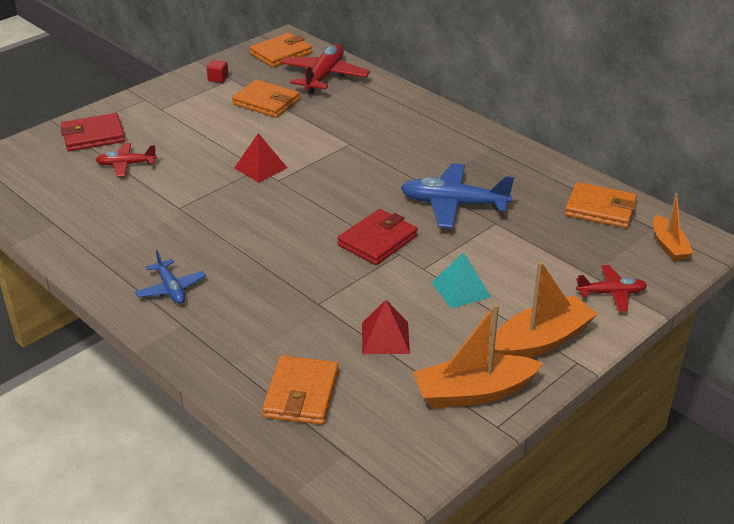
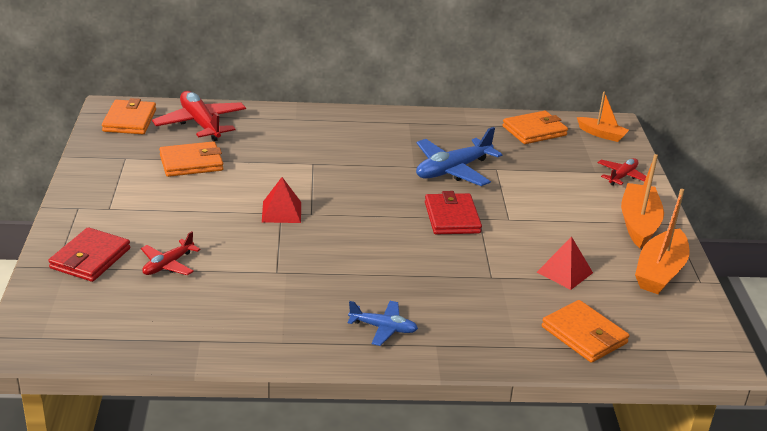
camera: 50 degrees left, 5 degrees down
red cube [207,60,229,83] -> none
turquoise pyramid [431,252,491,309] -> none

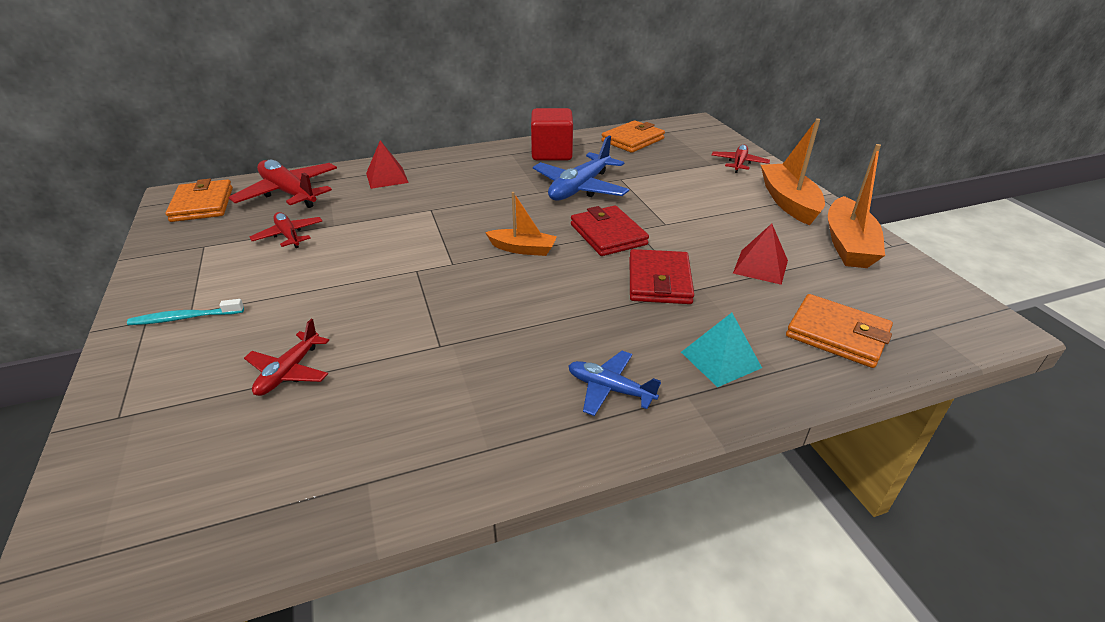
camera: 15 degrees left, 5 degrees up
red wallet [49,227,130,282] -> red wallet moved to [630,249,694,304]
orange wallet [159,141,224,177] -> red plane [250,212,322,248]
red pyramid [262,177,301,223] -> red pyramid moved to [366,140,409,189]
blue plane [347,301,418,346] -> blue plane turned 150 degrees counterclockwise [568,351,661,416]
orange boat [577,91,629,142] -> orange boat moved to [485,192,557,256]
none -> turquoise toothbrush [127,299,244,325]
none -> red cube [531,108,573,160]
none -> turquoise pyramid [681,313,762,387]

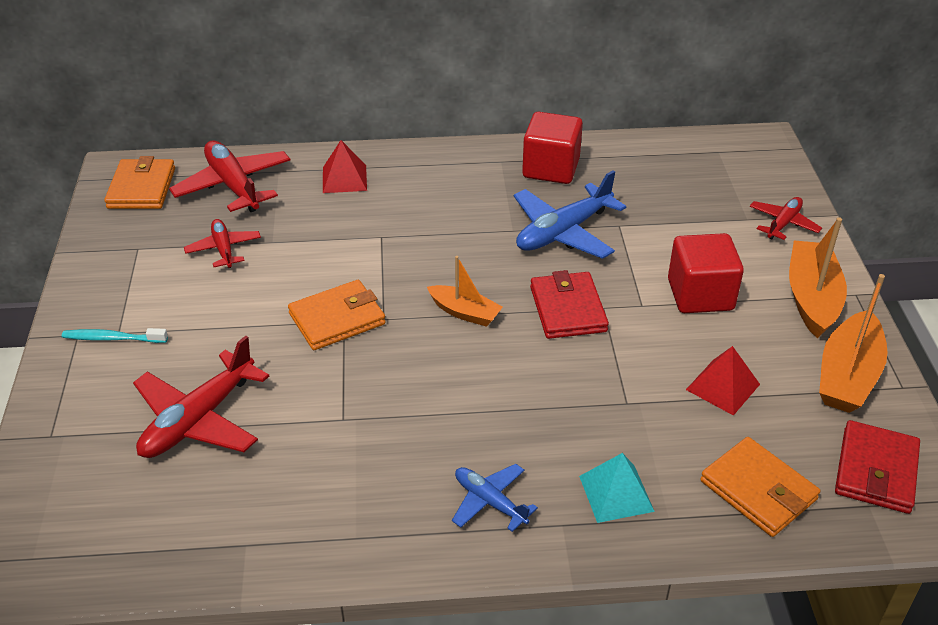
camera: 15 degrees right, 5 degrees up
red plane [244,319,329,396] -> red plane [133,336,269,458], size x1.73
orange wallet [601,120,665,153] -> orange wallet moved to [288,280,386,350]
red wallet [630,249,694,304] -> red wallet moved to [835,420,920,514]
none -> red cube [668,233,744,313]

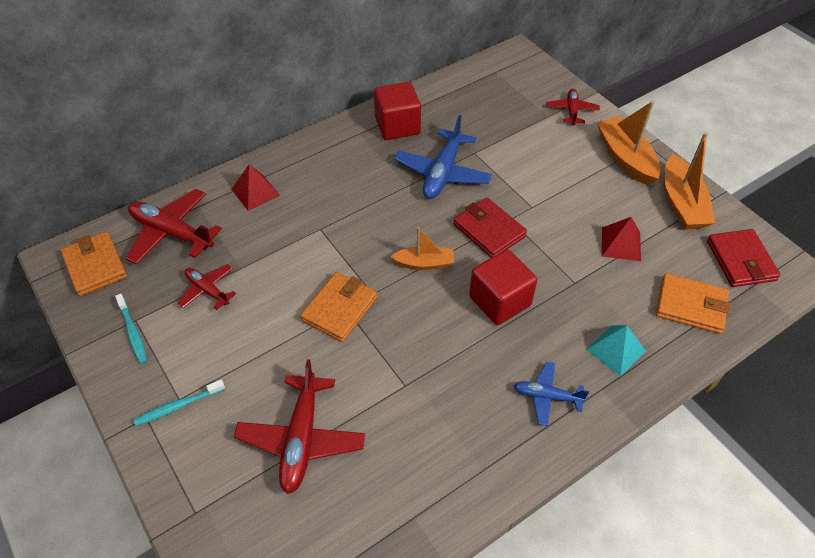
camera: 30 degrees left, 10 degrees up
red cube [668,233,744,313] -> red cube moved to [469,249,537,325]
none -> turquoise toothbrush [115,294,147,364]

